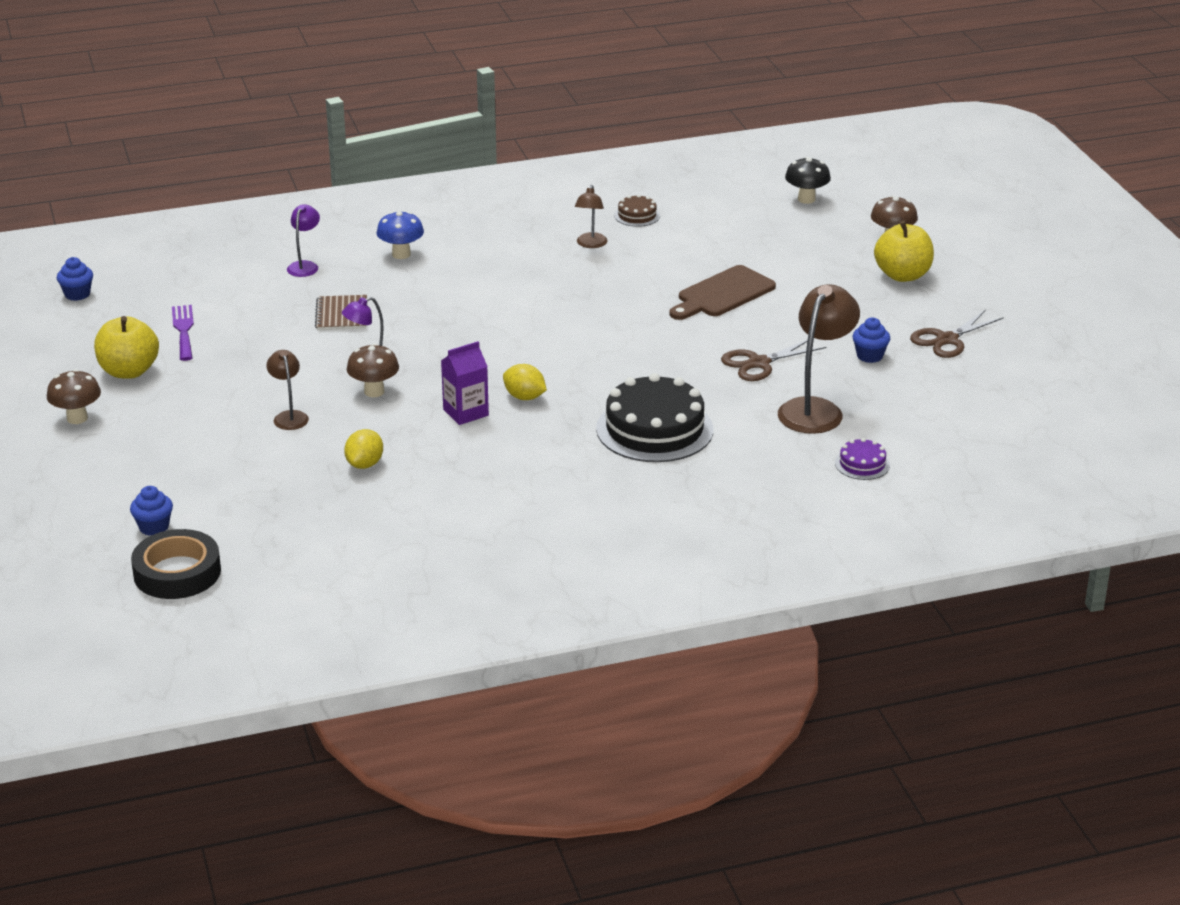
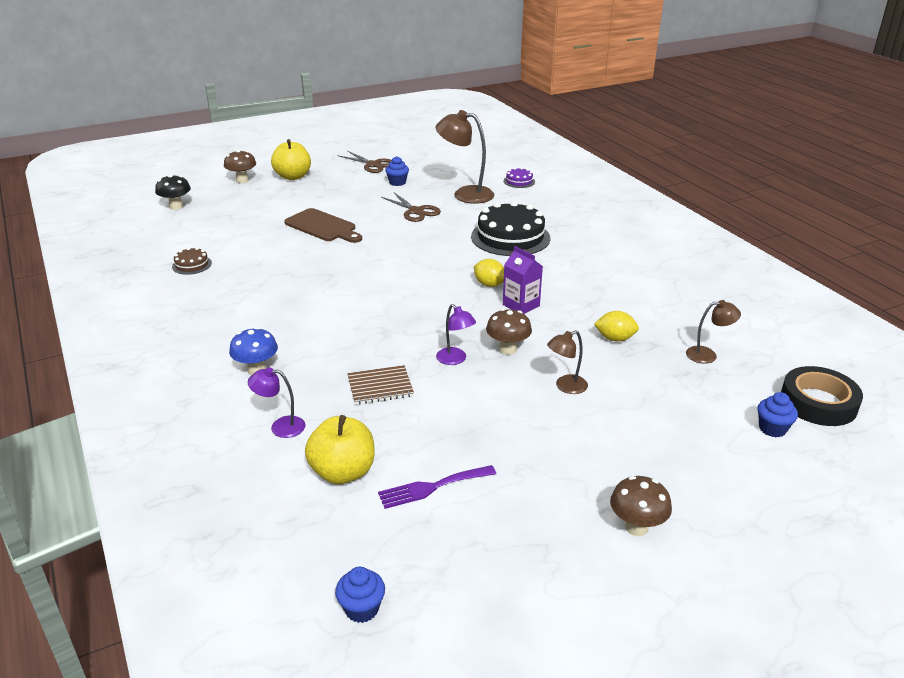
camera: 100 degrees left, 0 degrees up
yellow apple [94,316,159,379] -> yellow apple moved to [305,415,375,484]
yellow lemon [503,364,547,400] -> yellow lemon turned 75 degrees counterclockwise [474,259,504,287]
brown lamp [575,185,607,248] -> brown lamp moved to [686,300,741,364]

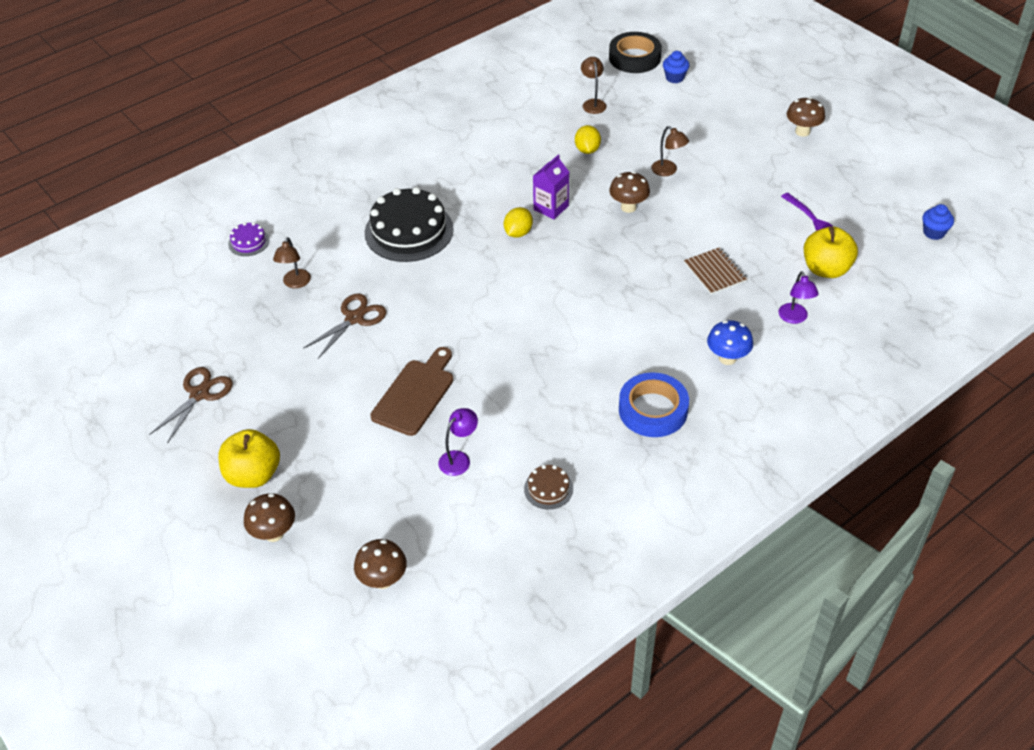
camera: 100 degrees left, 15 degrees up
black mushroom [155,174,191,210] -> brown mushroom [354,539,407,589]
blue cupcake [385,156,409,186] -> none
brown lamp [436,110,494,204] -> brown lamp [273,237,311,288], size x0.54
purple lamp [436,304,476,365] -> purple lamp moved to [438,408,478,476]
none -> blue tape [619,372,689,437]

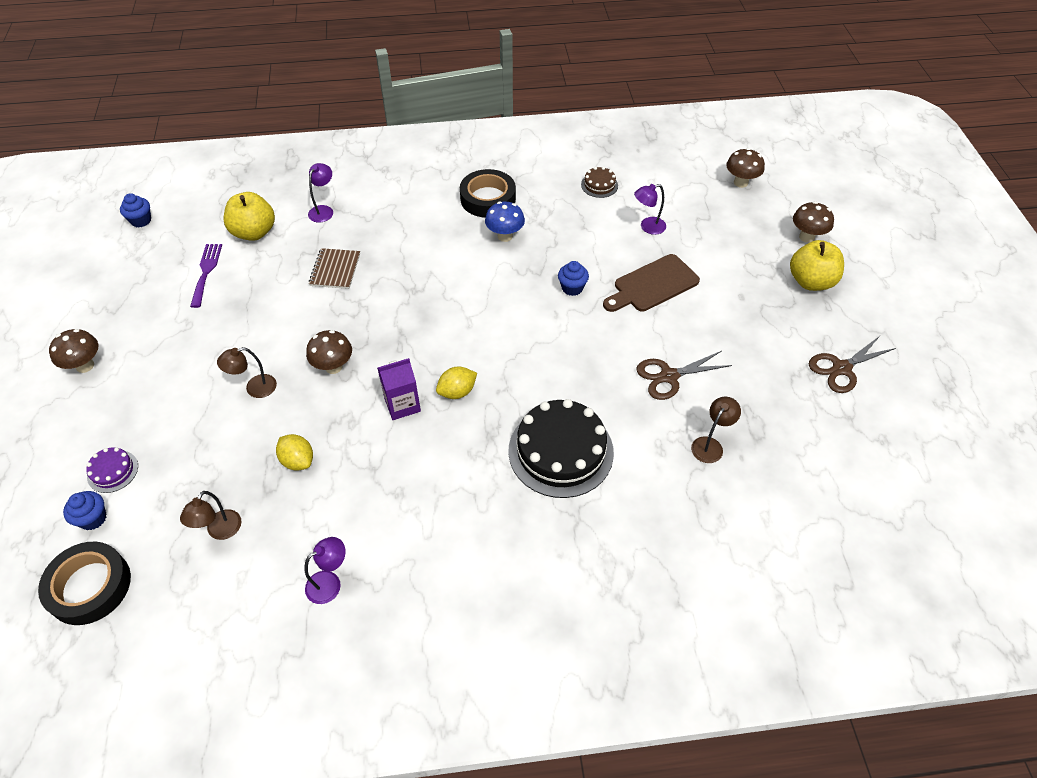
camera: 150 degrees left, 5 degrees up
purple cake [228,222,269,256] -> purple cake moved to [86,447,138,493]
yellow lemon [575,125,601,154] -> yellow lemon turned 75 degrees counterclockwise [276,434,313,471]
blue tape [619,372,689,437] -> black tape [460,169,516,218]
brown lamp [651,126,689,176] -> brown lamp turned 105 degrees counterclockwise [217,347,277,398]
blue mushroom [707,320,753,365] -> blue mushroom moved to [485,201,525,242]
none -> purple lamp [305,537,346,604]
none -> blue cupcake [558,261,589,296]

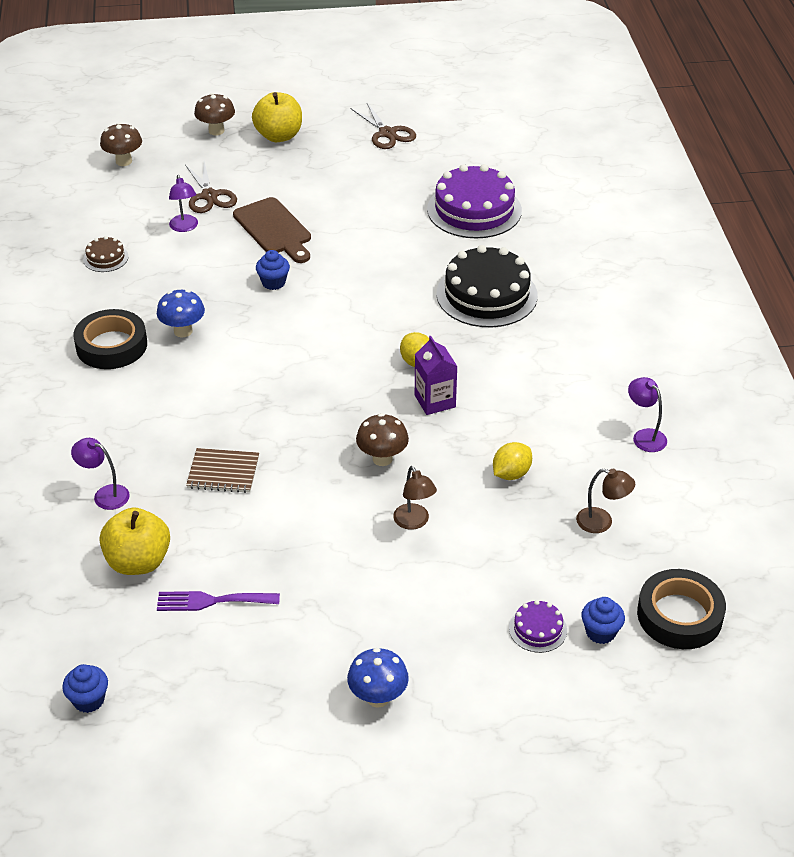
camera: 90 degrees left, 10 degrees down
brown mushroom [49,329,98,373] -> blue mushroom [347,648,409,708]
brown scissors [636,351,732,400] -> brown scissors moved to [185,162,237,213]
brown lamp [691,397,741,463] -> purple cake [427,164,522,238]

